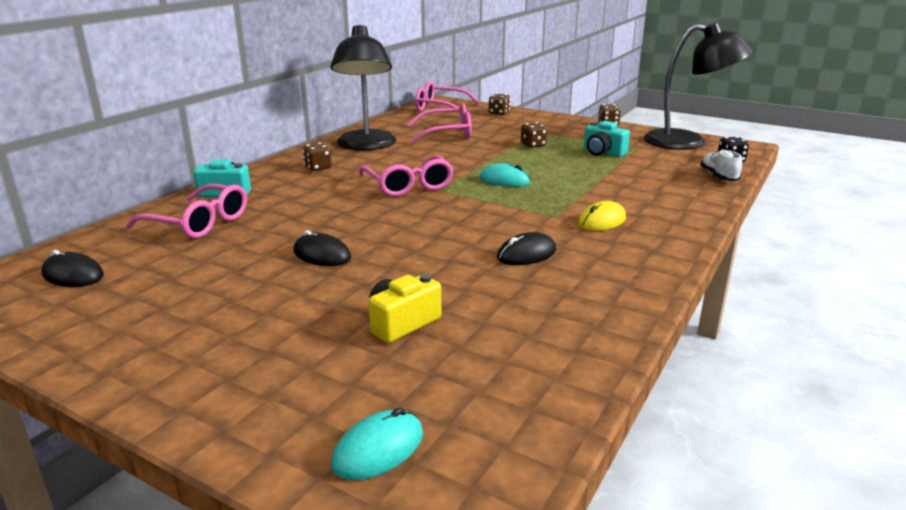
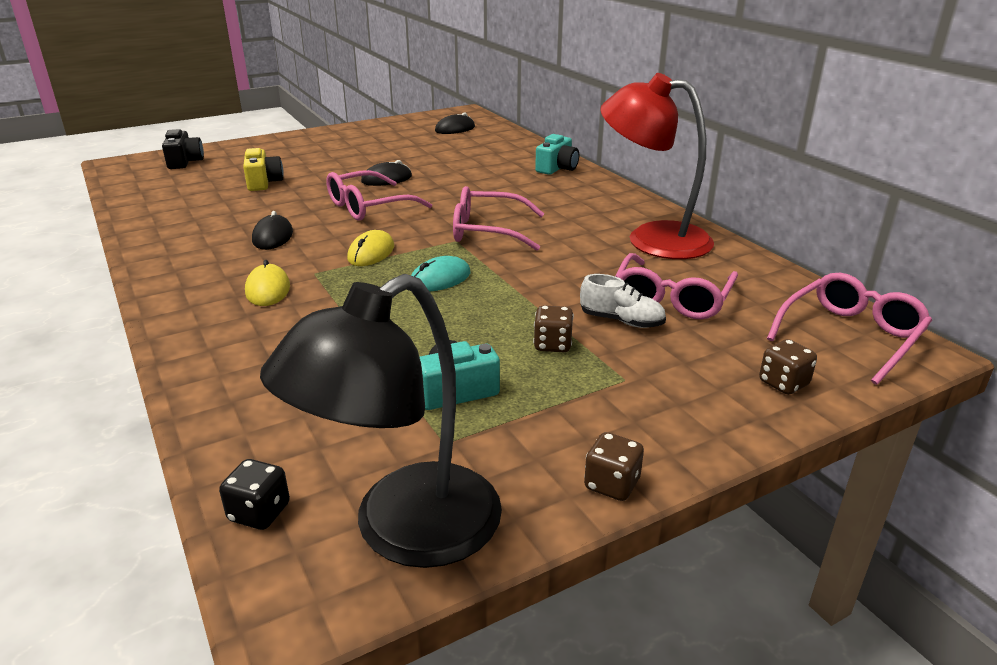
camera: 120 degrees right, 5 degrees up
pink glasses [126,184,247,238] -> pink glasses moved to [326,170,432,221]
brown dice [303,142,332,171] -> none
black lamp [331,25,396,150] -> red lamp [601,73,714,259]
turquoise mouse [331,407,423,480] -> black camera [162,129,204,169]
white shoe [700,149,742,181] -> white shoe moved to [580,274,666,328]
none -> yellow mouse [347,230,394,266]

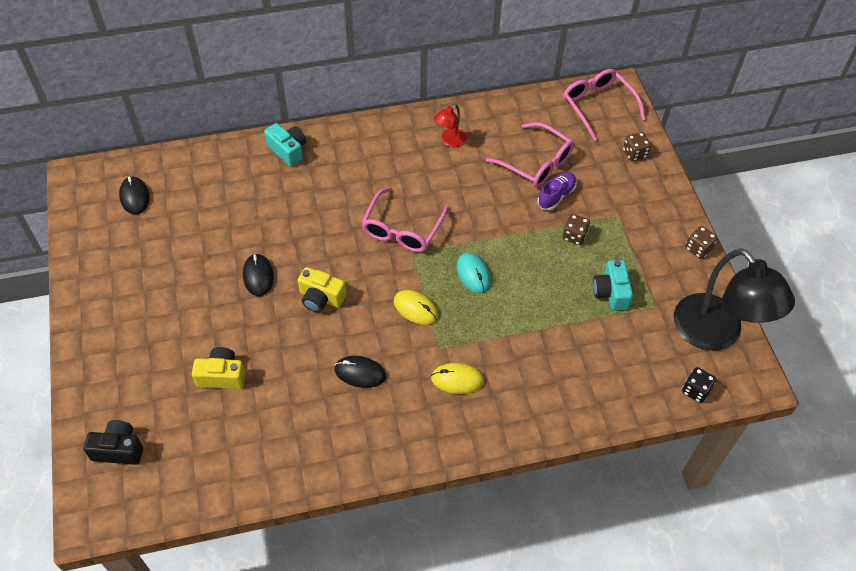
camera: 75 degrees left, 25 degrees up
pink glasses [326,170,432,221] -> yellow camera [298,267,346,312]
white shoe [580,274,666,328] -> purple shoe [538,172,577,210]
red lamp [601,73,714,259] -> red lamp [434,104,467,147], size x0.43

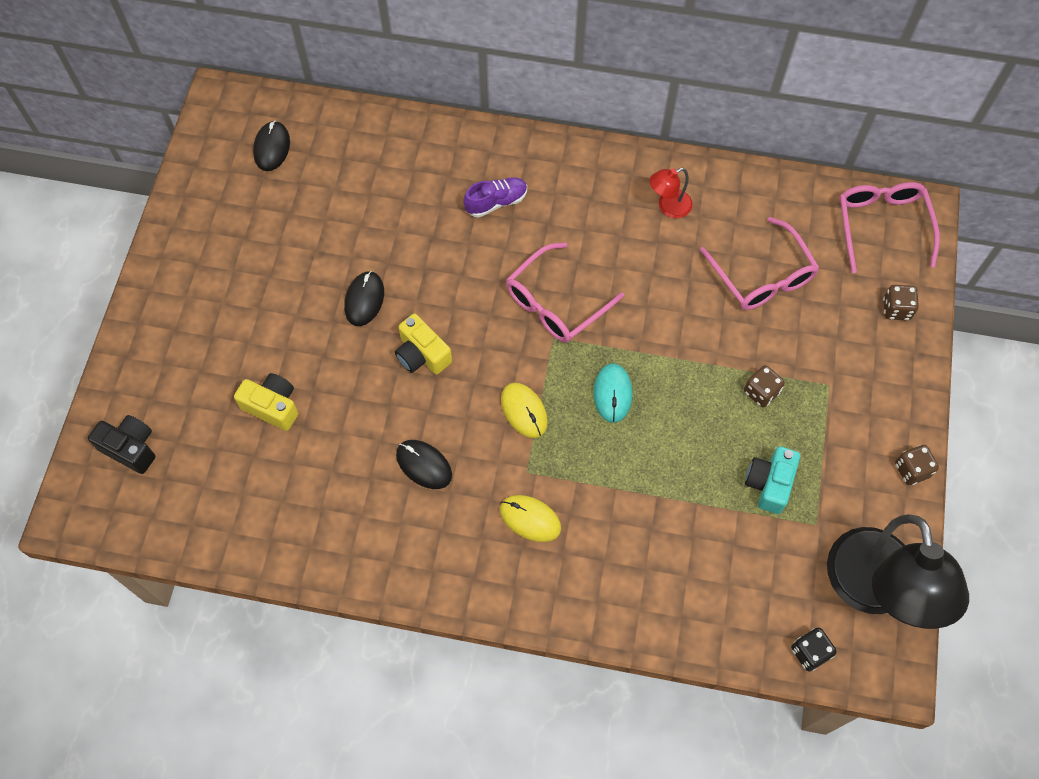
camera: 25 degrees right, 10 degrees up
turquoise camera [264,123,306,167] -> none
purple shoe [538,172,577,210] -> purple shoe moved to [463,177,527,218]

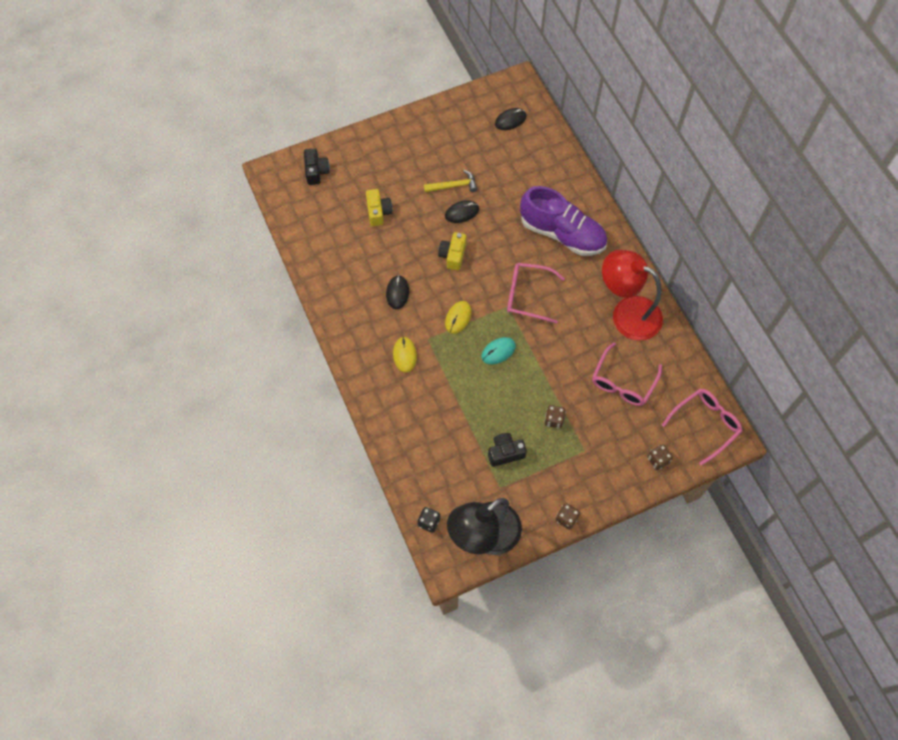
camera: 55 degrees right, 0 degrees up
purple shoe [463,177,527,218] -> purple shoe [520,186,607,256], size x2.24
red lamp [650,168,693,218] -> red lamp [602,250,663,341], size x2.30
turquoise camera [745,446,800,514] -> black camera [488,433,527,467]
none -> yellow hammer [424,170,478,192]

